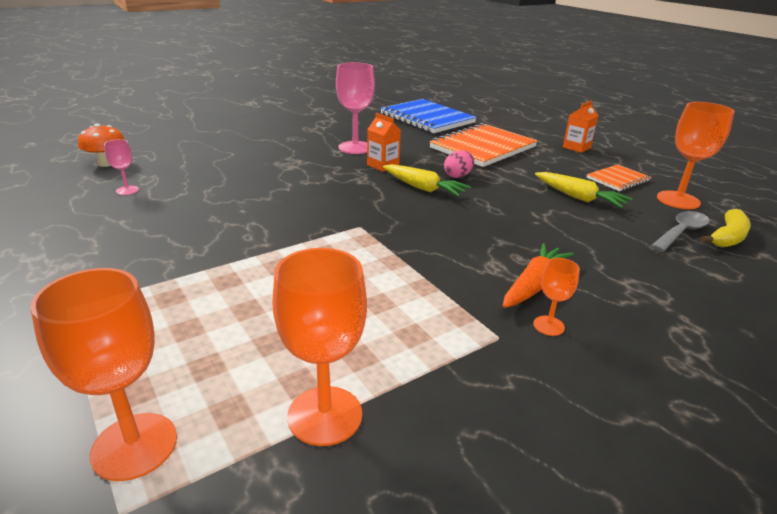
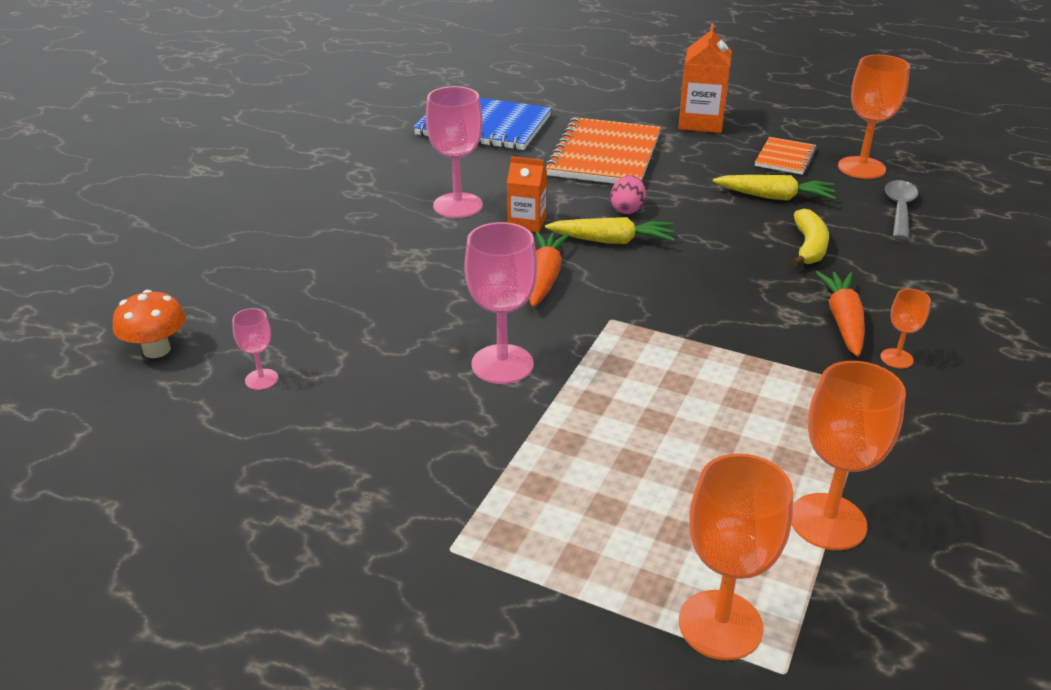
camera: 30 degrees left, 5 degrees up
orange carton [563,101,599,153] -> orange carton [678,23,732,133], size x1.57
yellow banana [701,209,751,248] -> yellow banana moved to [792,209,829,266]
none -> pink goblet [464,222,537,384]
none -> orange carrot [529,231,570,307]

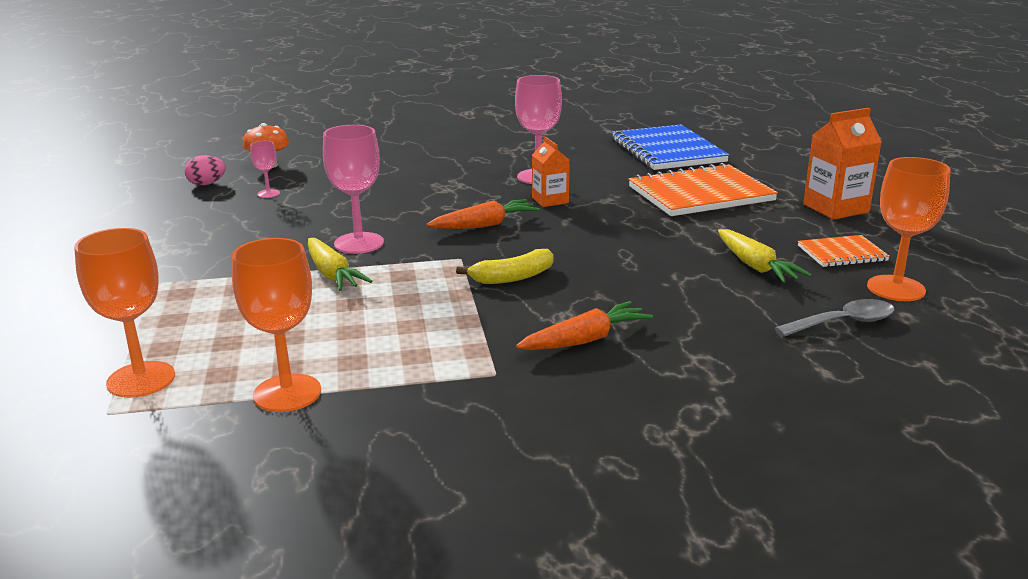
camera: 55 degrees right, 10 degrees down
yellow carrot [545,217,675,244] -> yellow carrot moved to [308,238,372,291]
pink egg [610,175,646,214] -> pink egg moved to [185,155,226,186]
yellow banana [792,209,829,266] -> yellow banana moved to [456,249,554,284]
orange goblet [880,289,931,368] -> none

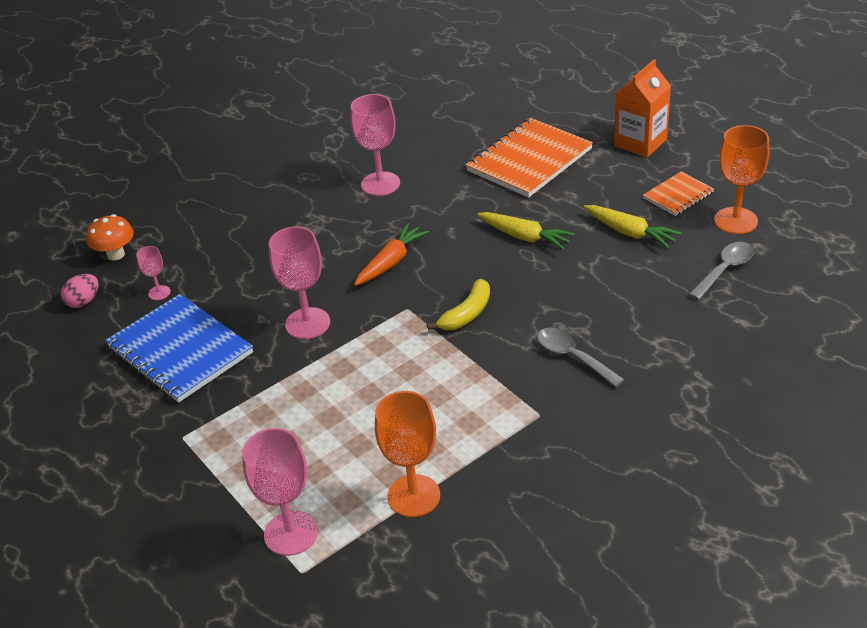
camera: 25 degrees left, 15 degrees up
orange goblet [74,228,175,398] -> pink goblet [242,428,318,556]
yellow carrot [308,238,372,291] -> yellow carrot moved to [477,212,575,250]
orange carrot [516,301,653,350] -> grey spoon [537,328,625,387]
orange carton [532,137,570,207] -> none
blue notebook [612,125,729,170] -> blue notebook moved to [105,294,253,403]

